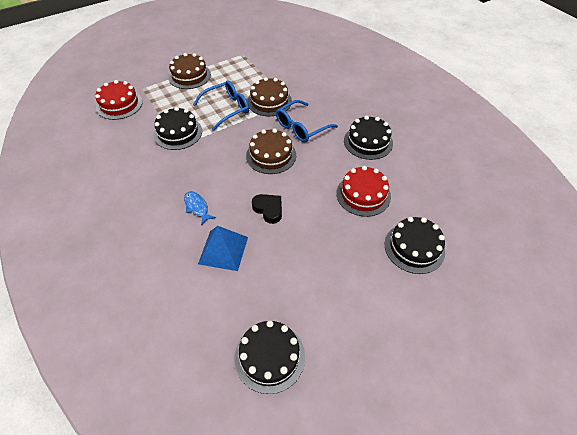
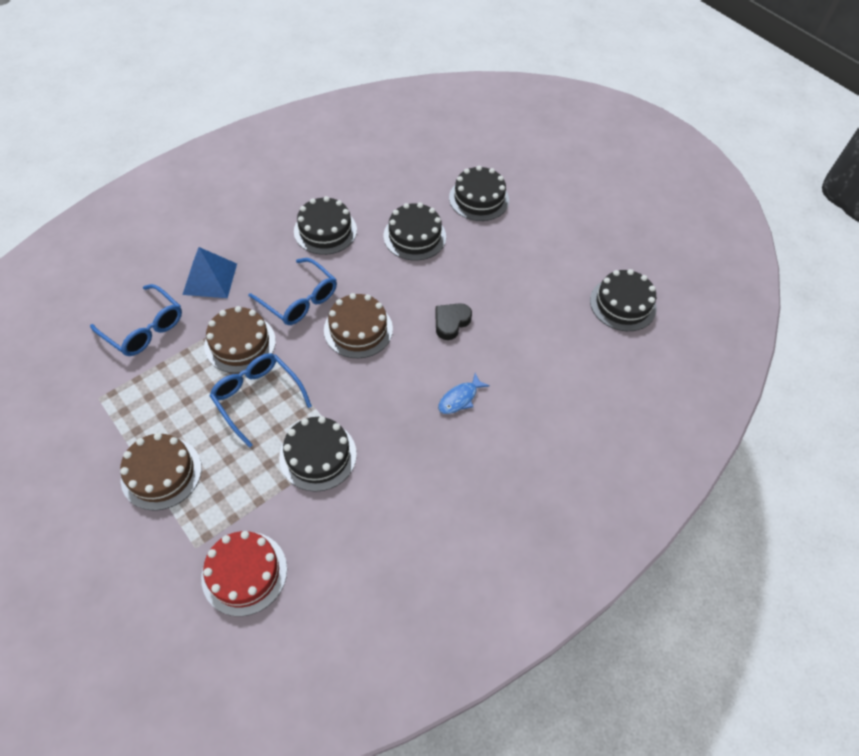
camera: 100 degrees left, 5 degrees up
blue pyramid [198,226,248,271] -> blue pyramid moved to [183,247,237,298]
red cake [336,166,391,217] -> black cake [384,202,446,261]
none -> blue glasses [90,284,182,356]

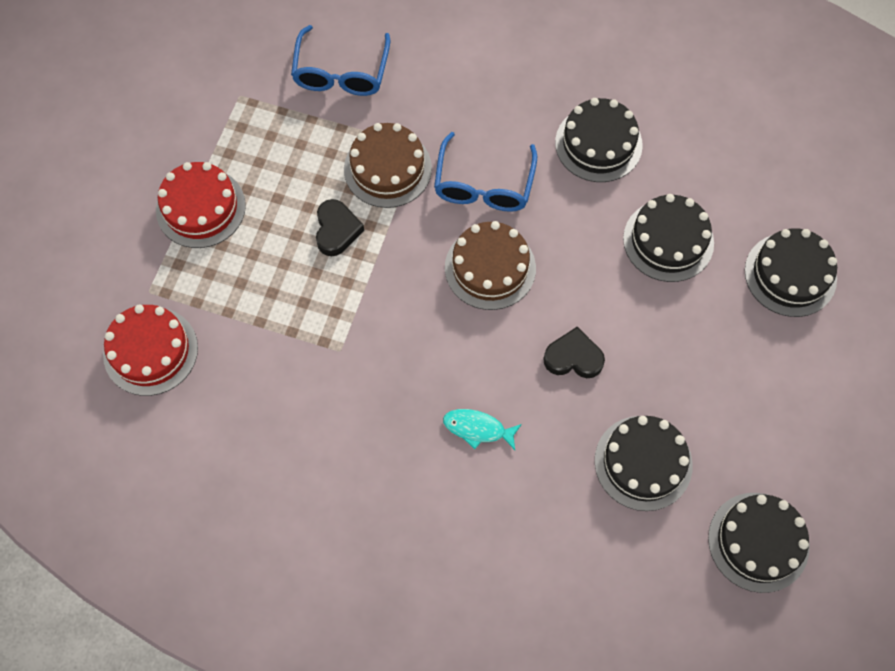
camera: 60 degrees right, 10 degrees up
brown cake [120,433,202,510] -> red cake [156,162,246,248]
blue pyramid [183,247,237,298] -> none
blue glasses [210,353,312,448] -> black heart [316,199,364,256]
black cake [279,416,357,492] -> black cake moved to [595,416,693,511]
blue fish [438,373,489,414] -> turquoise fish [443,409,522,450]

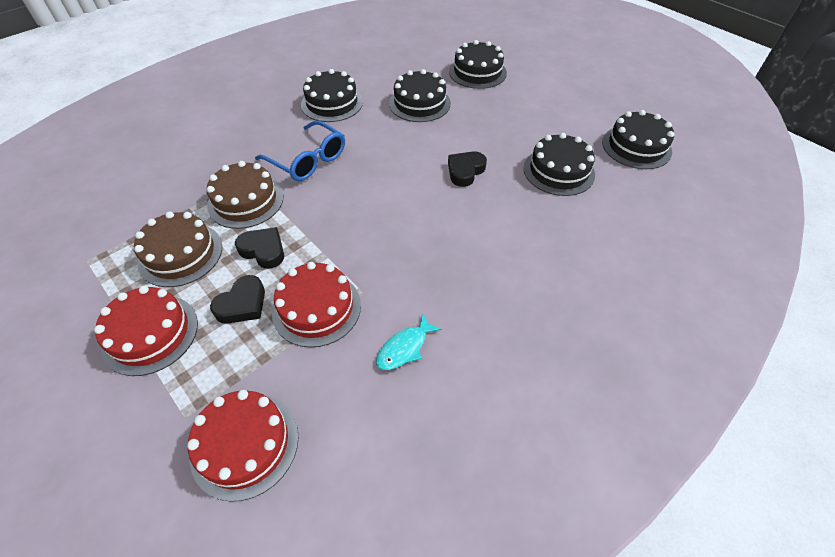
camera: 60 degrees left, 15 degrees down
blue glasses [291,25,390,96] -> none
turquoise fish [443,409,522,450] -> turquoise fish moved to [376,313,442,370]
brown cake [445,221,536,310] -> brown cake moved to [134,211,222,287]
none -> black heart [210,275,265,324]
none -> red cake [272,262,361,348]

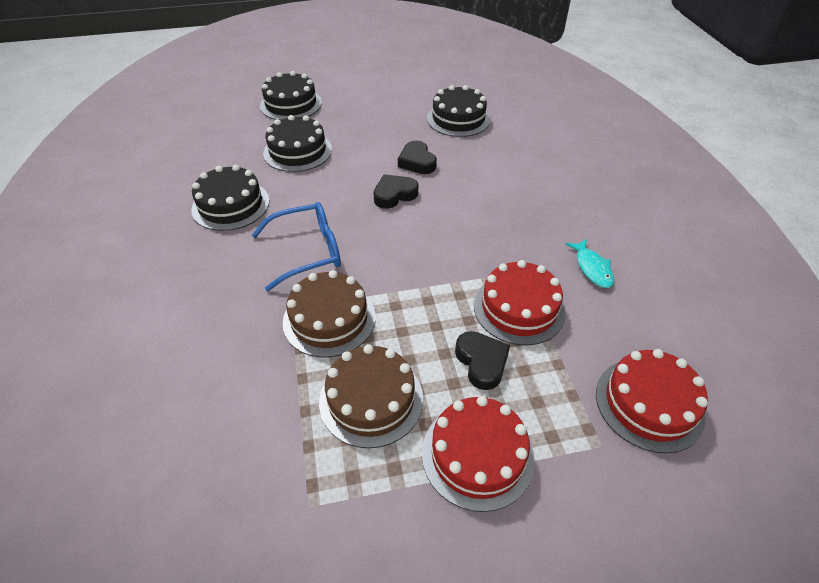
camera: 60 degrees left, 5 degrees down
black heart [235,227,284,269] -> black heart moved to [373,174,418,209]
black cake [602,110,674,169] -> none

